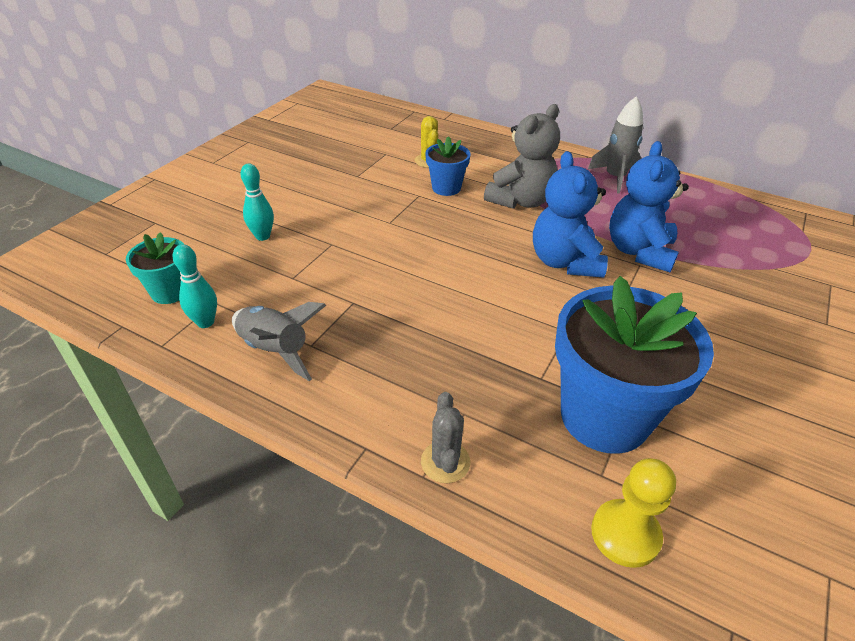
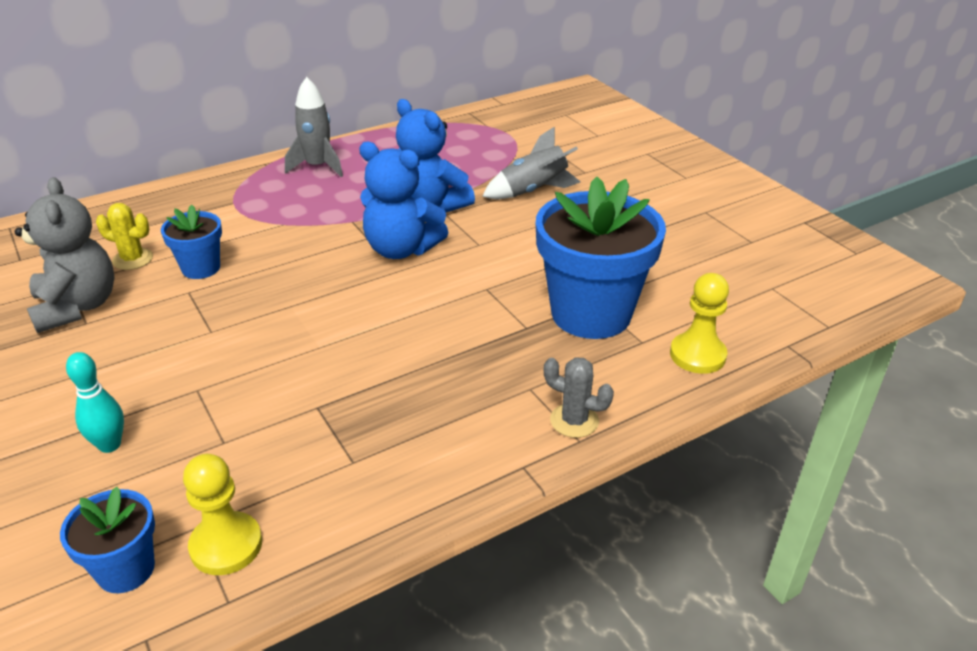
camera: 60 degrees left, 5 degrees down
turquoise flower pot [126,232,185,304] -> blue flower pot [60,487,155,593]
turquoise bowling pin [172,244,217,328] -> yellow pawn [183,454,262,575]
grey rocket [232,302,326,381] -> grey rocket moved to [482,127,581,199]
grey teddy bear [484,104,560,209] -> grey teddy bear moved to [15,177,115,333]

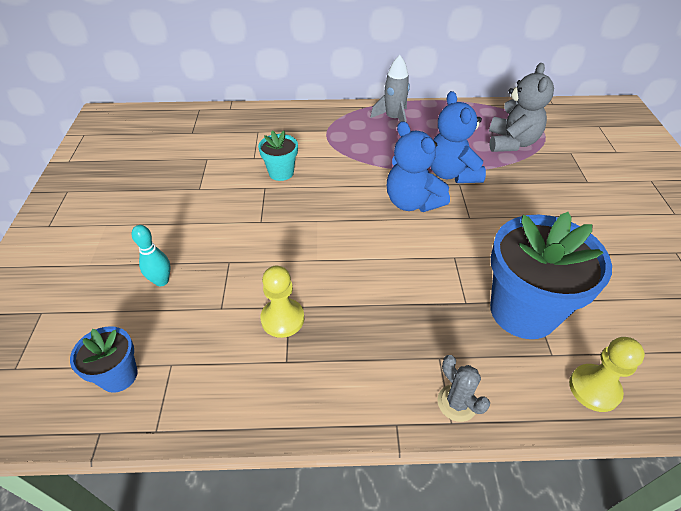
camera: 30 degrees right, 10 degrees up
grey teddy bear [15,177,115,333] -> grey teddy bear moved to [489,63,554,152]
yellow cactus [96,203,153,270] -> none
blue flower pot [161,205,222,279] -> turquoise flower pot [258,131,298,181]
yellow pawn [183,454,262,575] -> yellow pawn moved to [260,265,304,338]
grey rocket [482,127,581,199] -> none

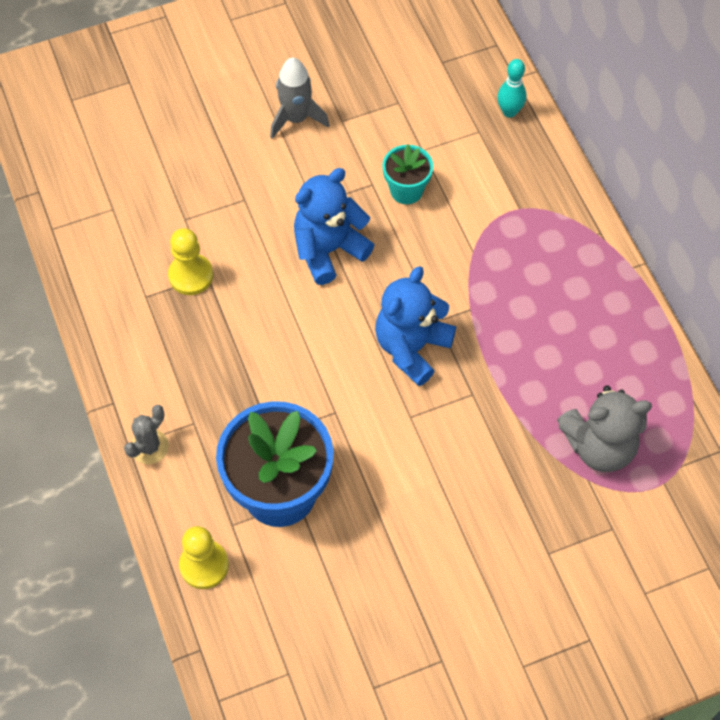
camera: 70 degrees right, 15 degrees up
blue flower pot [70,326,138,393] -> none
turquoise bowling pin [132,225,171,286] -> turquoise bowling pin moved to [497,59,526,118]
grey rocket [370,55,410,122] -> grey rocket moved to [270,58,330,139]
blue teddy bear [430,91,486,183] -> blue teddy bear moved to [294,168,374,285]

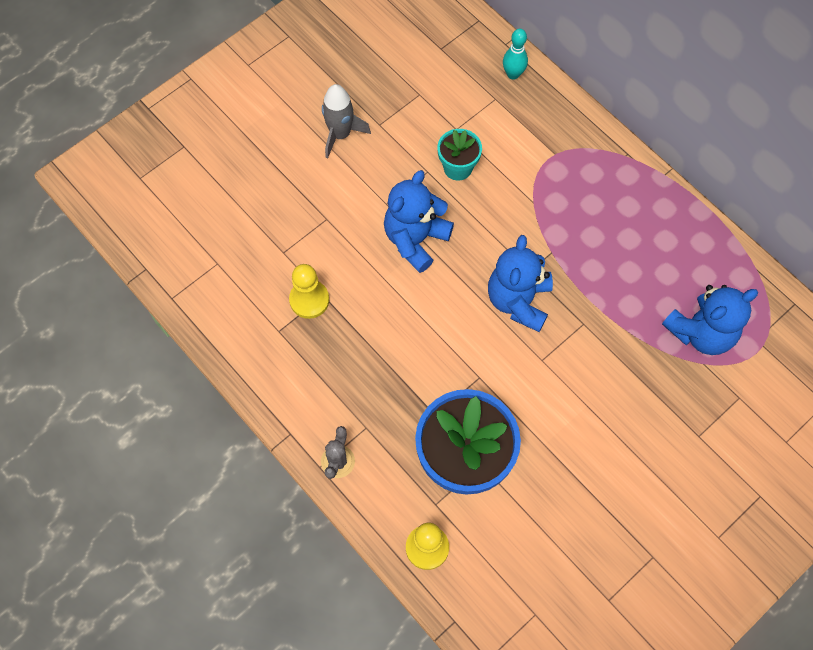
camera: 20 degrees left, 5 degrees up
grey teddy bear [557,385,652,472] -> blue teddy bear [662,285,758,355]

